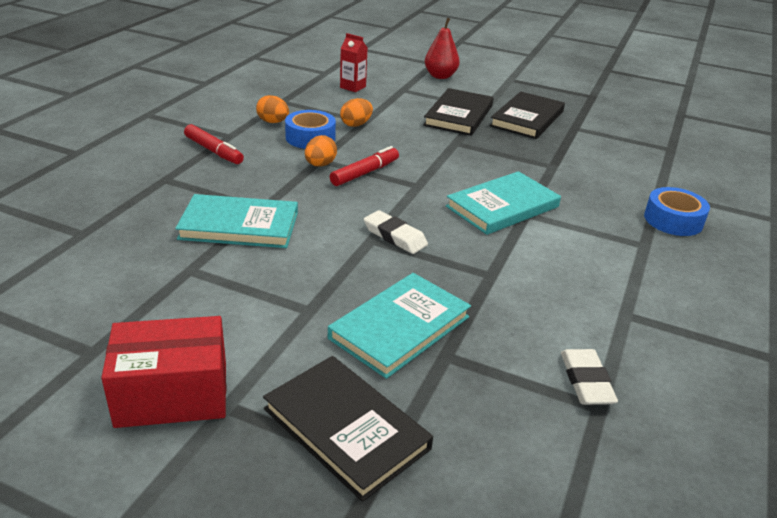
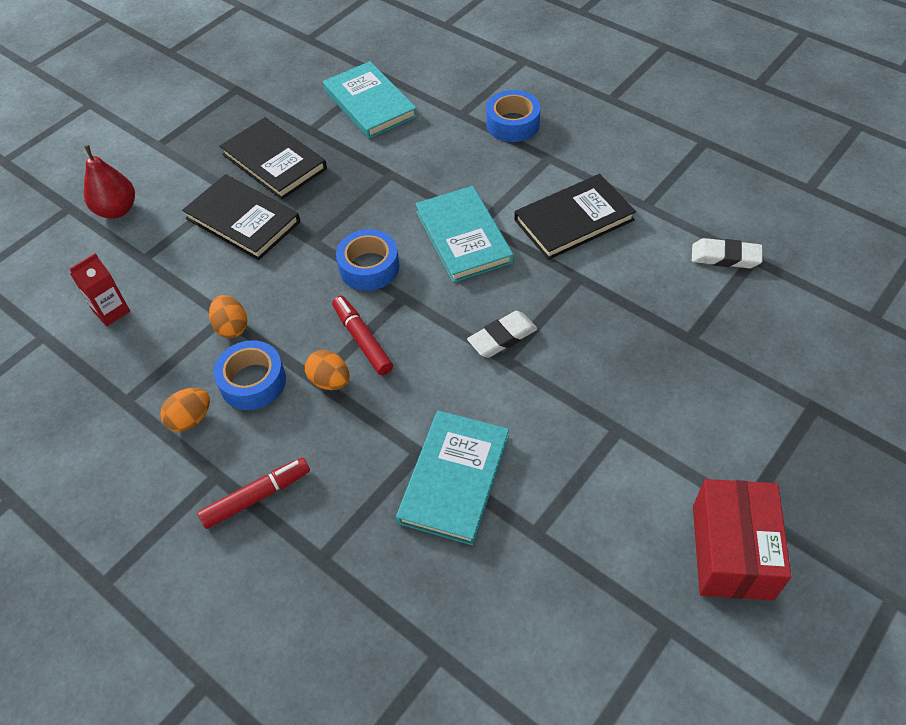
camera: 70 degrees left, 20 degrees up
black book [263,356,433,502] -> black book moved to [514,174,636,260]
turquoise book [328,273,471,379] -> turquoise book moved to [323,61,417,139]
none -> blue tape [336,229,399,291]

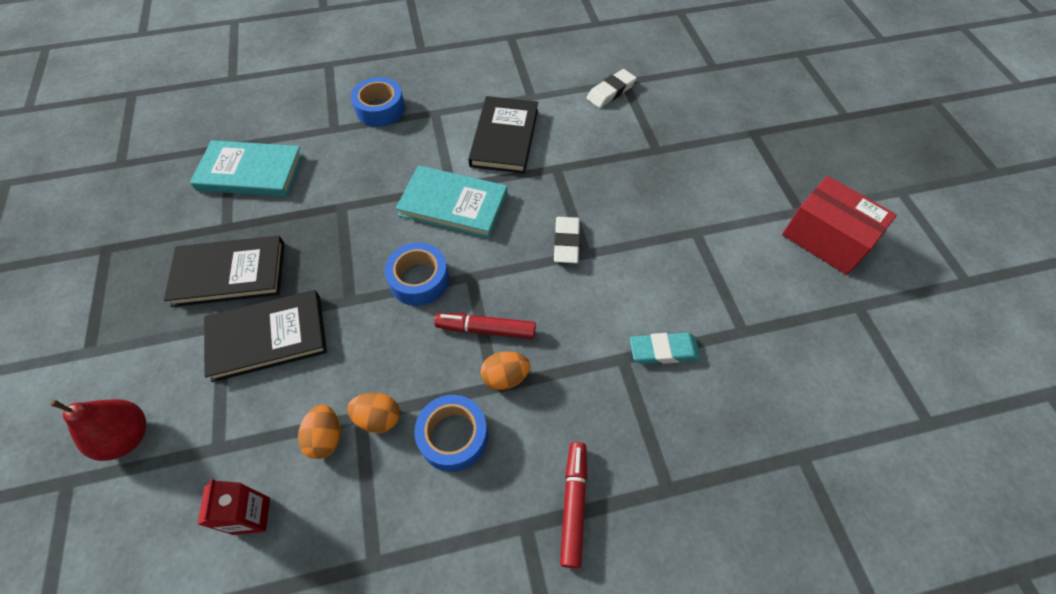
camera: 55 degrees left, 5 degrees up
orange egg [160,388,210,432] -> orange egg moved to [298,405,340,459]
turquoise book [396,411,509,545] -> turquoise eraser [630,333,701,364]

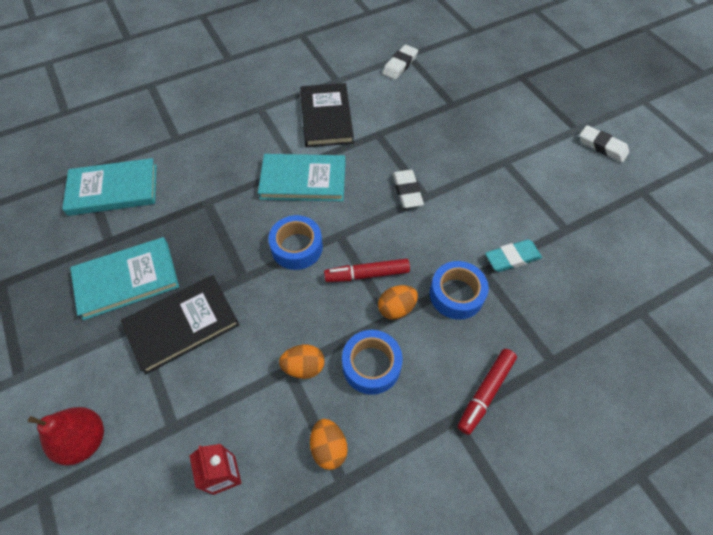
camera: 15 degrees left, 0 degrees up
black book [164,236,284,307] -> turquoise book [70,237,179,320]
orange egg [298,405,340,459] -> orange egg moved to [310,419,348,470]
blue tape [351,77,405,127] -> blue tape moved to [430,261,489,320]
red marker [560,442,587,568] -> red marker turned 135 degrees counterclockwise [458,349,517,435]
red box [782,176,897,275] -> white eraser [579,125,629,162]

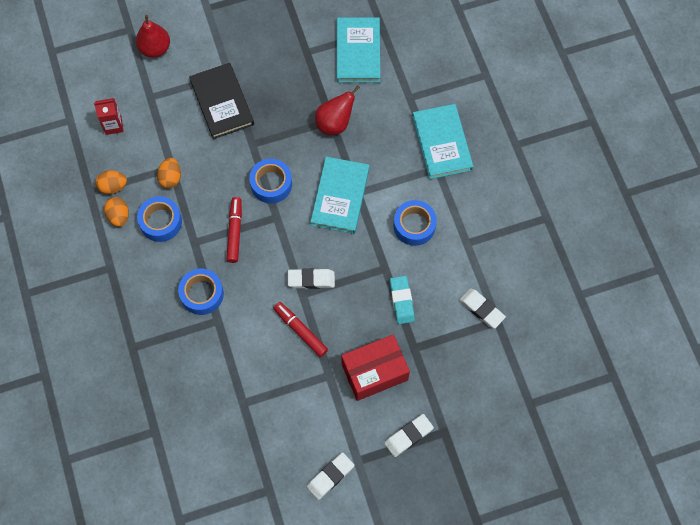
camera: 100 degrees right, 10 degrees up
turquoise book [70,237,179,320] -> turquoise book moved to [412,104,473,179]
black book [301,83,354,147] -> blue tape [393,200,437,246]
orange egg [378,285,418,319] -> orange egg moved to [104,197,129,227]
red marker [458,349,517,435] -> red marker moved to [273,302,328,357]
turquoise eraser [485,239,542,272] -> turquoise eraser moved to [390,276,415,324]
none -> red pear [315,85,360,135]
none -> red box [341,335,410,401]
none -> white eraser [384,414,434,457]

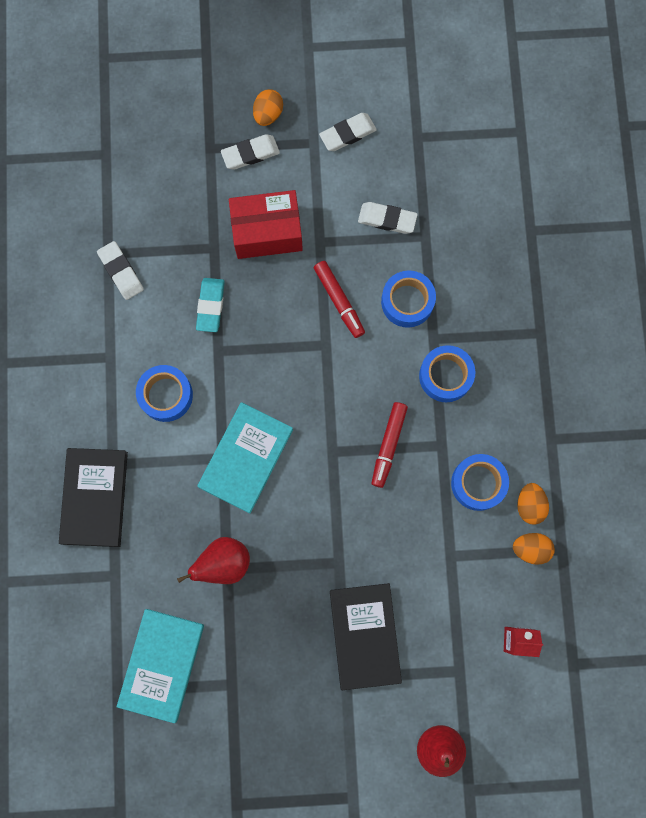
camera: 165 degrees left, 10 degrees up
orange egg [157,158,181,189] -> orange egg moved to [253,89,283,126]
blue tape [249,159,292,203] -> blue tape moved to [381,270,436,328]
white eraser [288,268,335,289] -> white eraser moved to [358,202,418,234]
turquoise book [412,104,473,179] -> black book [59,448,128,547]

